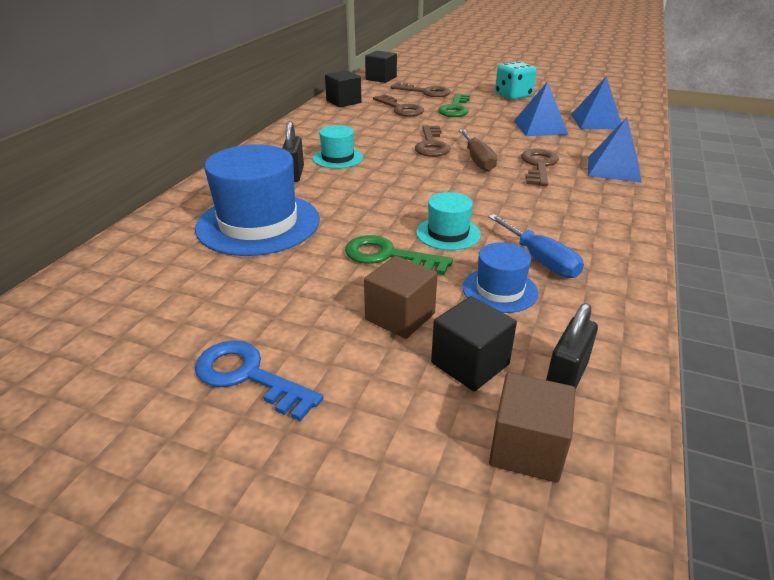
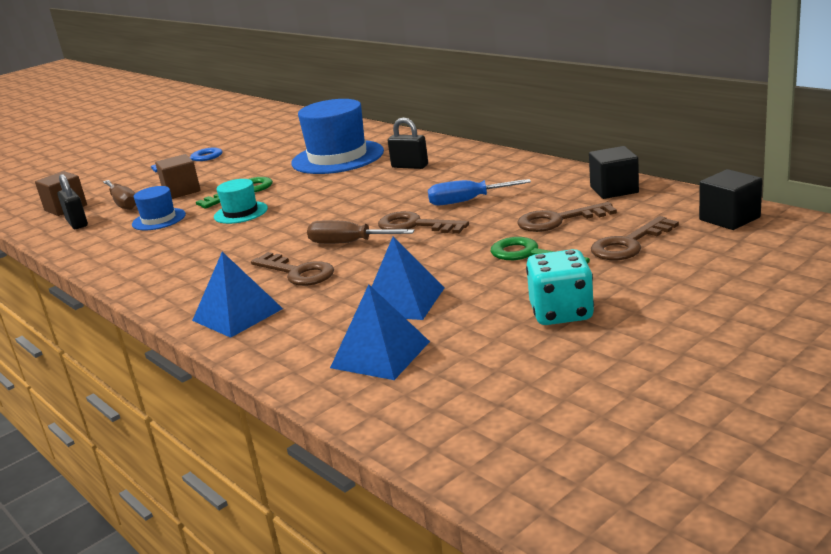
camera: 120 degrees right, 10 degrees down
turquoise hat [313,125,363,168] -> none
black cube [431,296,517,391] -> brown screwdriver [103,180,136,210]
blue screwdriver [488,214,584,278] -> blue screwdriver moved to [428,179,531,205]

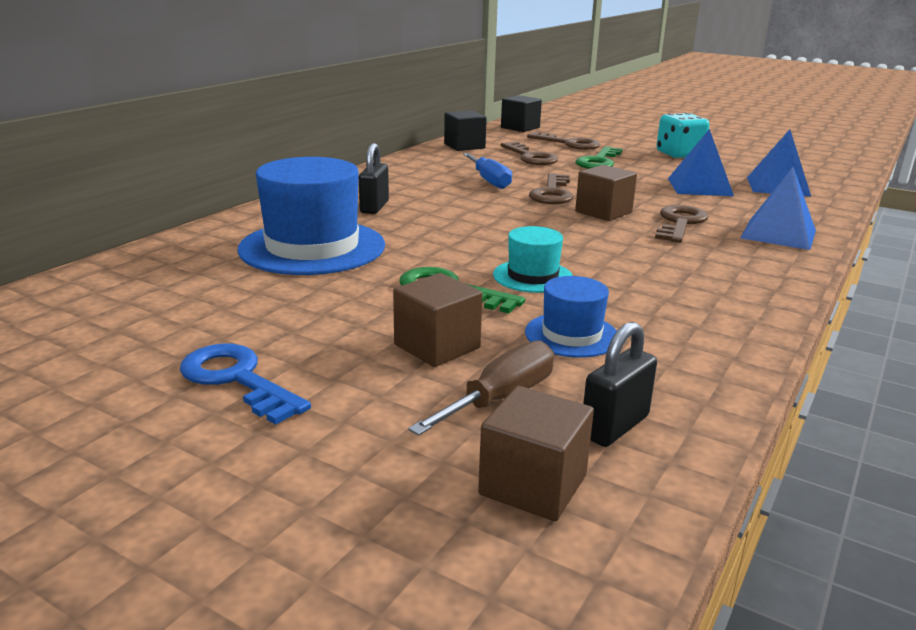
camera: 110 degrees left, 0 degrees up
brown screwdriver [307,220,415,244] -> brown cube [575,165,637,221]

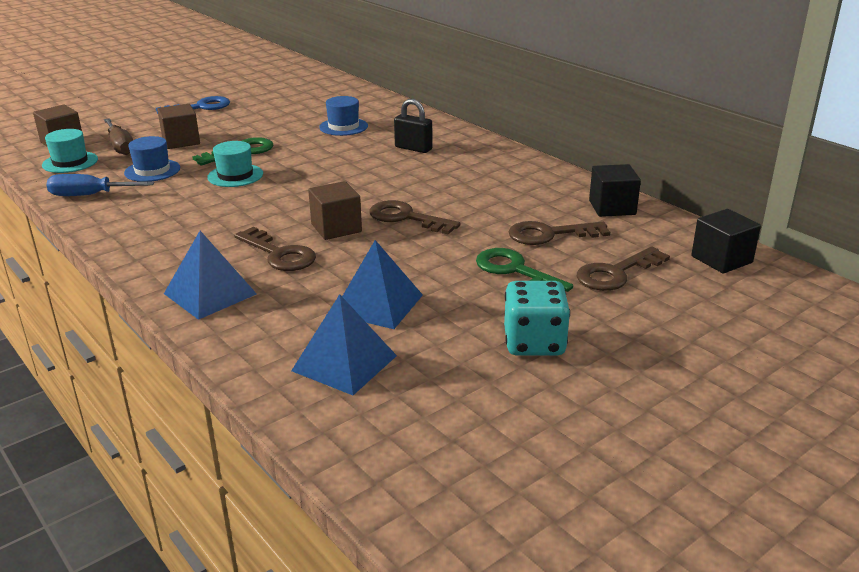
camera: 110 degrees right, 5 degrees up
blue hat [238,157,385,275] -> blue hat [319,96,368,136], size x0.51
blue screwdriver [463,153,512,189] -> blue screwdriver moved to [46,174,154,196]
black padlock [583,322,657,447] -> turquoise hat [42,129,98,173]

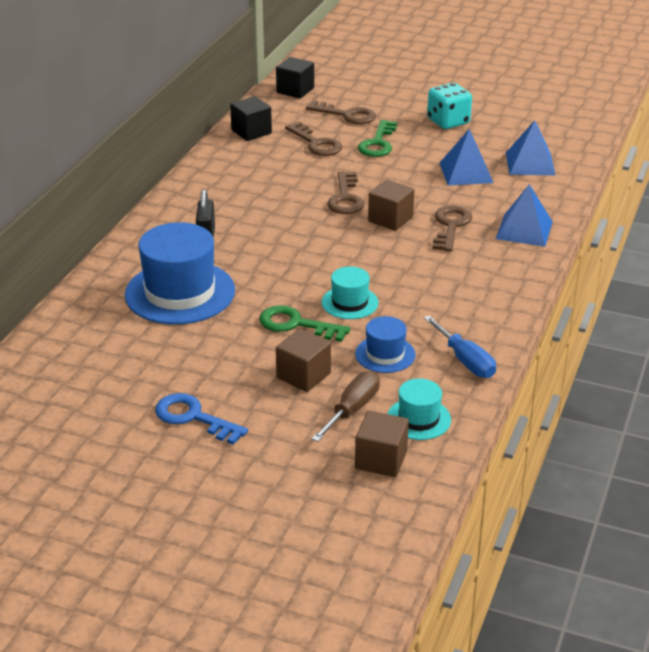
camera: 120 degrees left, 5 degrees up
blue hat [319,96,368,136] -> blue hat [125,222,235,325], size x1.95

